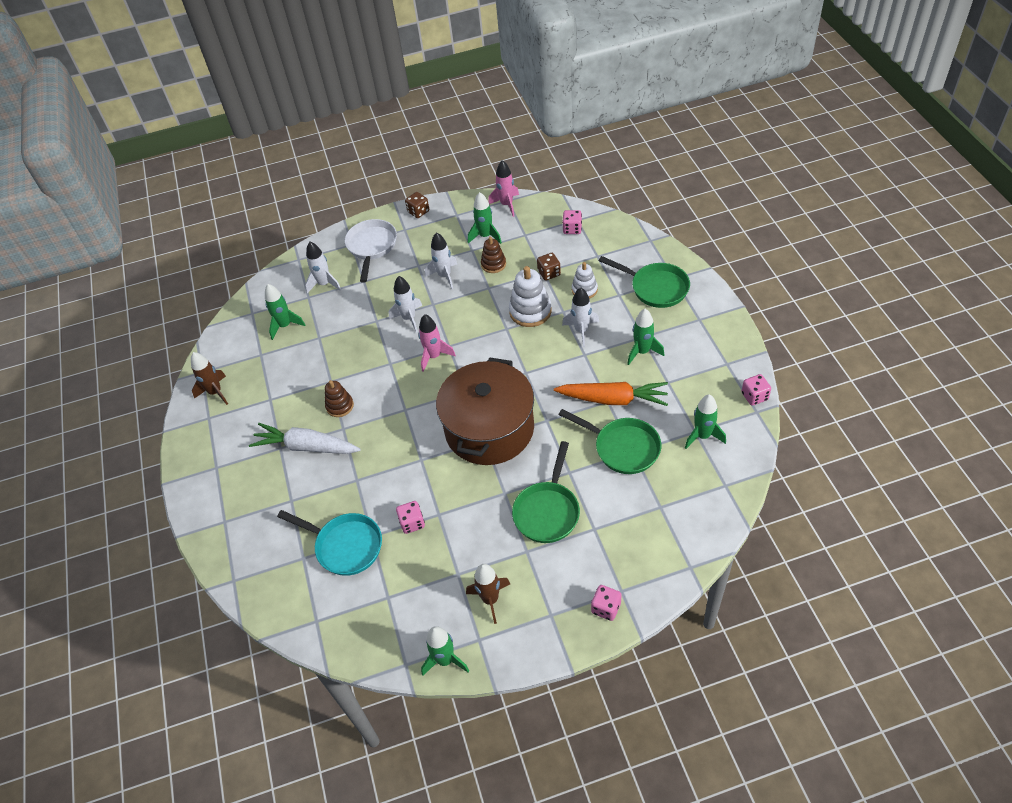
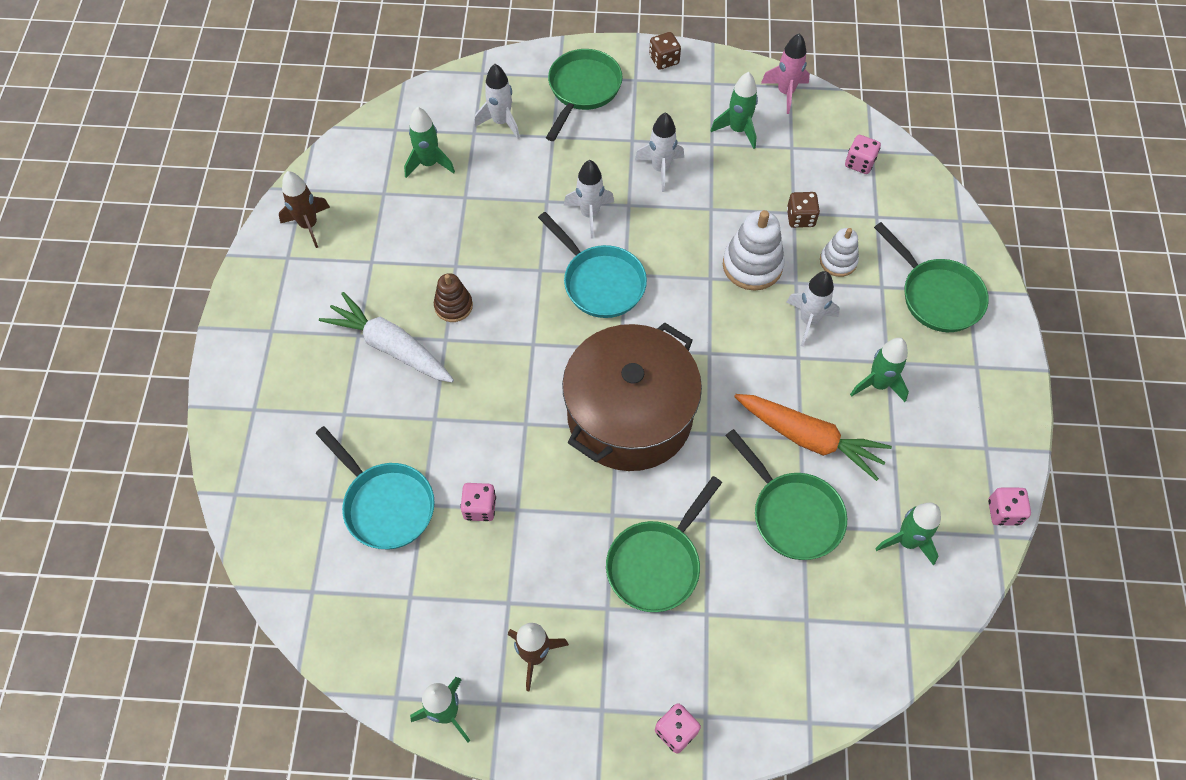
camera: 15 degrees right, 10 degrees up
white pan [345,219,397,283] -> green pan [546,49,623,141]
pink rocket [419,314,456,372] -> turquoise pan [538,212,647,318]
brown stacking toy [481,237,506,273] -> none

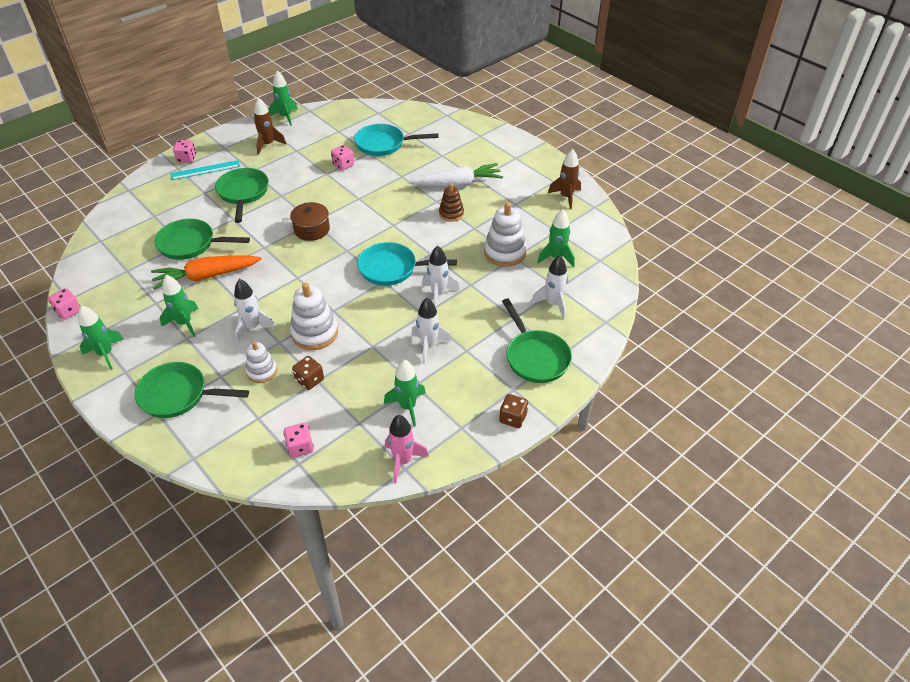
camera: 135 degrees right, 15 degrees down
brown pot [562,322,702,471] -> brown pot [290,202,330,241], size x0.45
green rocket [875,503,941,565] -> green rocket moved to [78,305,124,370]
none -> turquoise ruler [170,160,240,180]
none -> white stacking toy [484,202,527,267]

